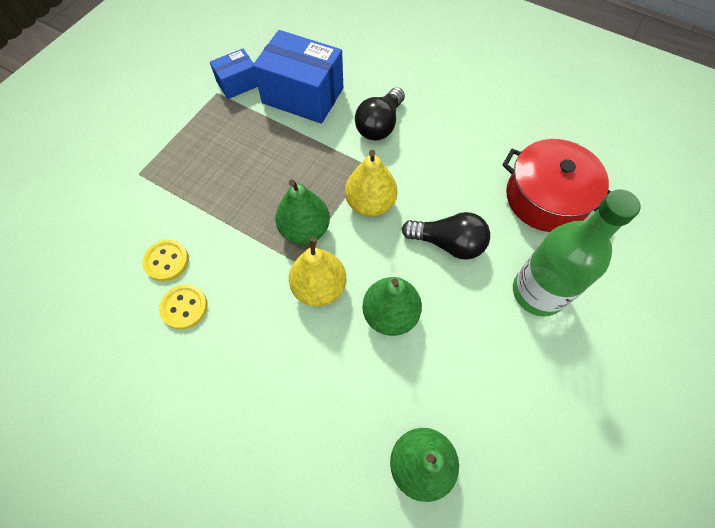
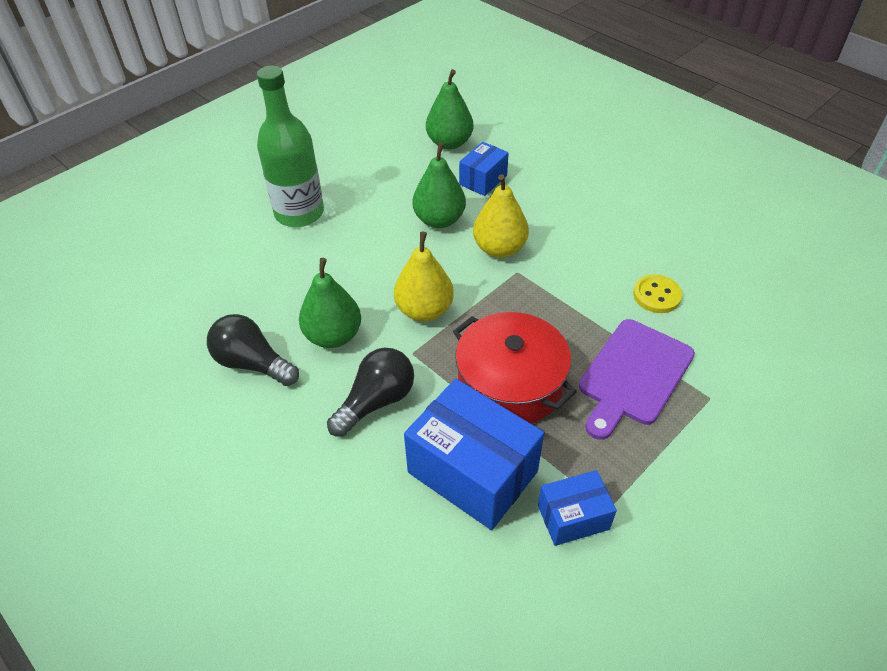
camera: 165 degrees left, 15 degrees down
yellow button [159,284,208,329] -> none
green pear [275,179,330,244] -> green pear moved to [299,258,361,348]
black light bulb [402,212,490,260] -> black light bulb moved to [207,314,299,386]
red pot [502,139,611,232] -> red pot moved to [453,312,577,424]
none -> blue box [459,142,509,196]
none -> purple cutting board [579,319,695,440]

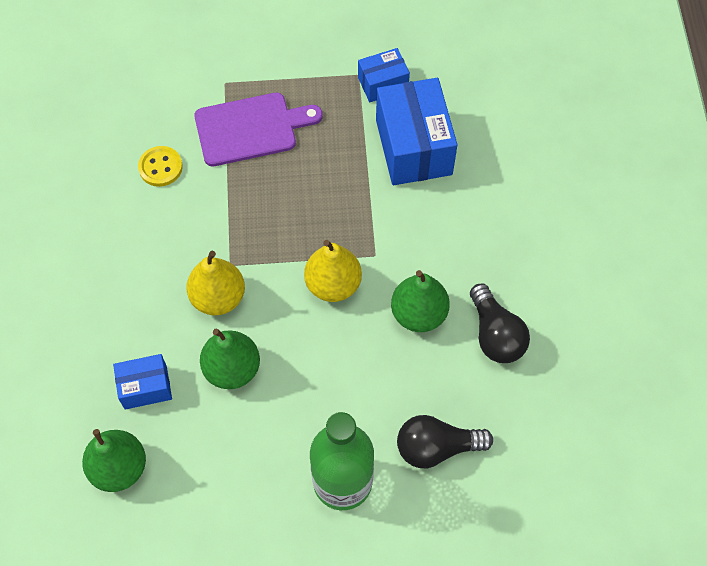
camera: 140 degrees left, 15 degrees up
black light bulb [327,347,414,437] -> black light bulb moved to [397,415,493,468]
red pot [453,312,577,424] -> none
blue box [538,470,617,546] -> blue box turned 45 degrees counterclockwise [358,48,410,102]

